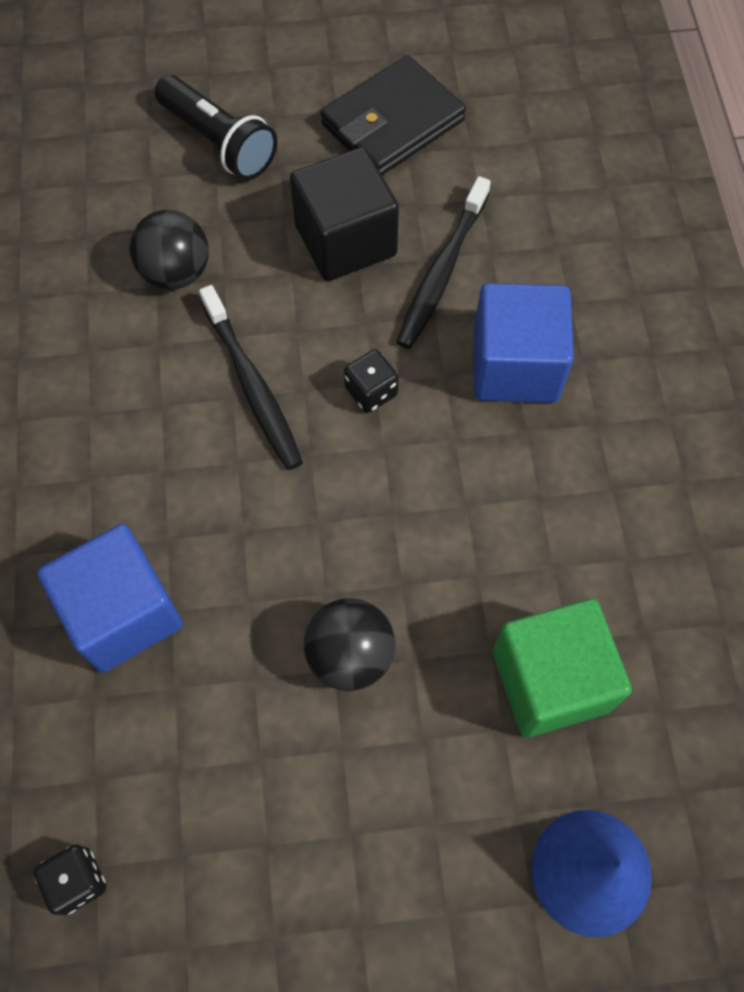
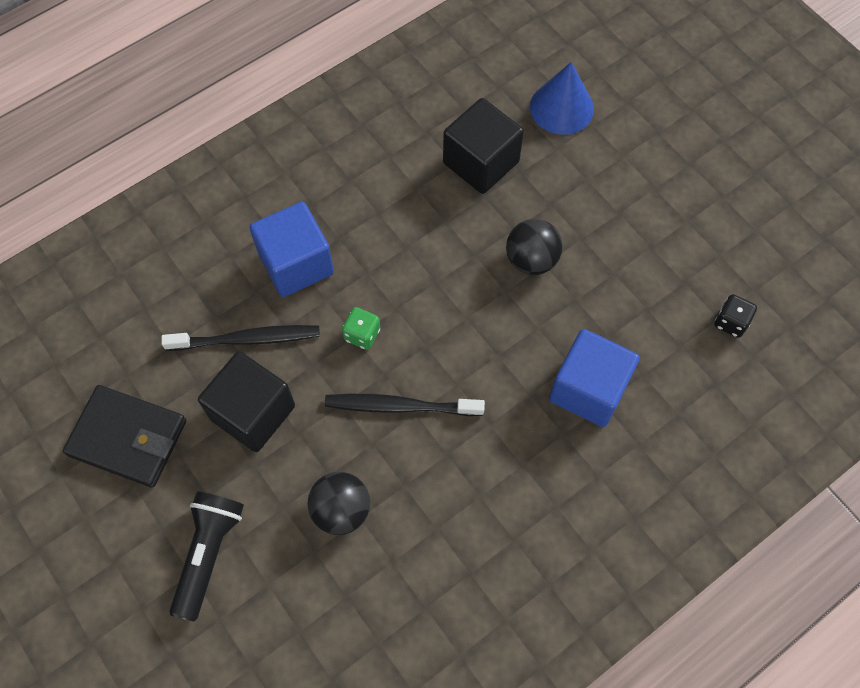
camera: 120 degrees left, 0 degrees up
black toothbrush [199,285,303,470] -> black toothbrush turned 120 degrees counterclockwise [325,394,485,416]
black dice [344,349,399,413] -> green dice [342,307,380,350]
green cube [493,599,632,737] -> black cube [443,98,524,194]

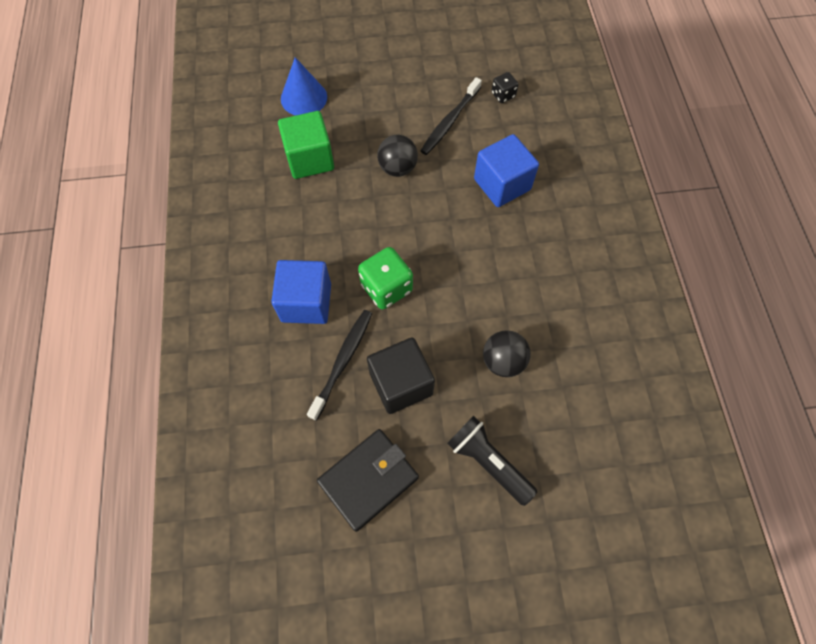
camera: 60 degrees left, 0 degrees up
black toothbrush [325,394,485,416] -> black toothbrush moved to [420,77,482,155]
green dice [342,307,380,350] -> green dice [358,247,413,309], size x1.80
black cube [443,98,524,194] -> green cube [278,111,334,179]

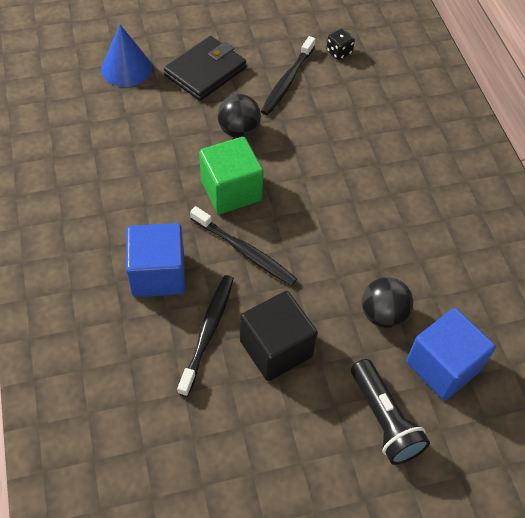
camera: 10 degrees left, 10 degrees down
green cube [278,111,334,179] -> green cube moved to [199,137,264,214]
black wallet [317,429,419,532] -> black wallet moved to [164,36,246,101]
green dice [358,247,413,309] -> black toothbrush [190,206,297,286]
black flashlight [447,416,537,506] -> black flashlight turned 150 degrees counterclockwise [351,359,430,465]
blue cube [474,134,539,207] -> blue cube moved to [406,308,496,400]

